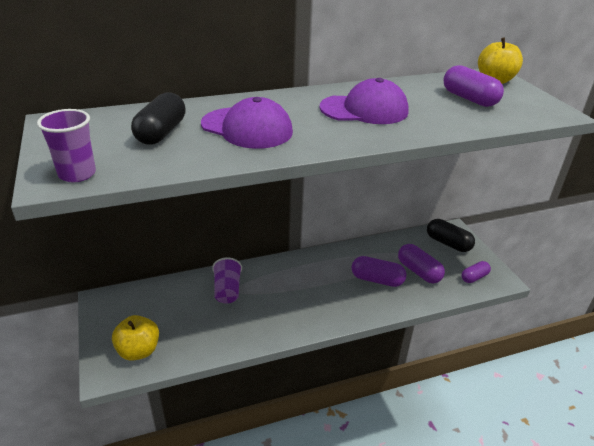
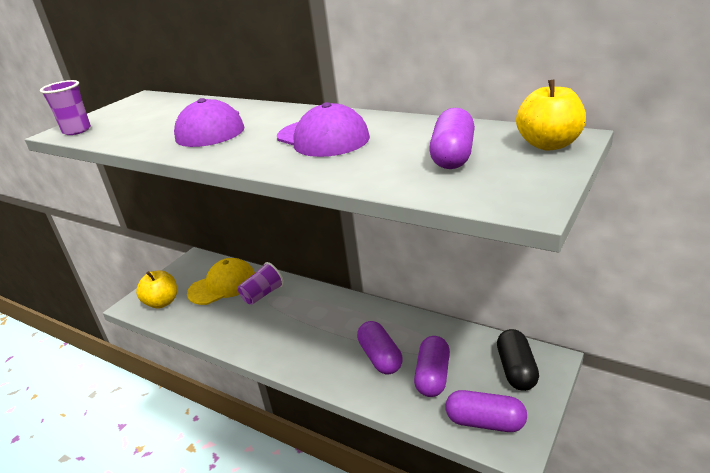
camera: 55 degrees right, 5 degrees down
black capsule [131,92,186,144] -> none
purple capsule [462,261,491,283] -> purple capsule [445,390,527,432], size x1.55
none -> yellow cap [187,258,255,305]

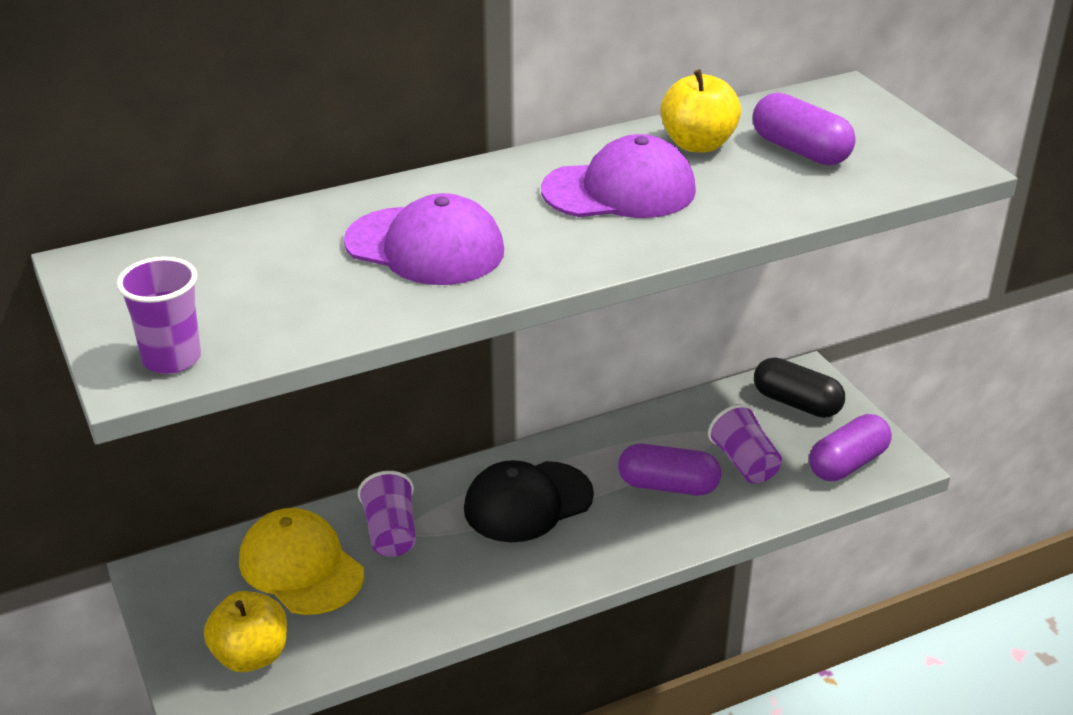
camera: 60 degrees left, 5 degrees up
yellow cap [187,258,255,305] -> yellow cap turned 45 degrees counterclockwise [239,508,364,615]
purple capsule [414,336,450,397] -> purple cup [708,404,782,483]
yellow apple [516,79,586,150] -> yellow apple moved to [660,69,741,153]
none -> black cap [464,460,594,542]

